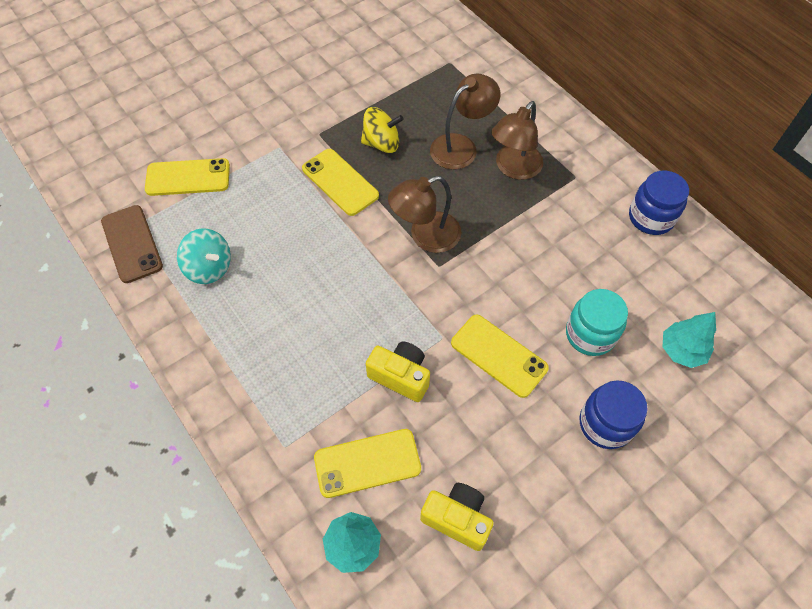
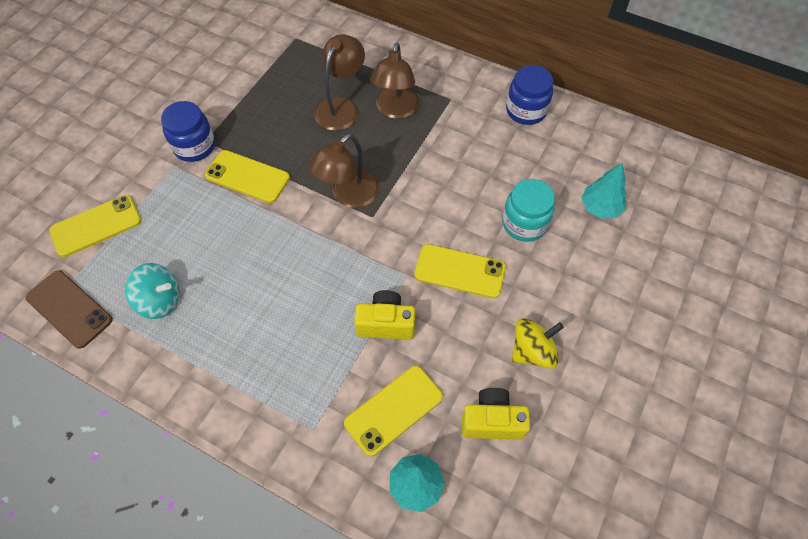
camera: 25 degrees left, 0 degrees up
yellow spinning top [361,107,404,153] -> yellow spinning top moved to [512,318,564,369]
blue jar [580,380,647,449] -> blue jar moved to [161,101,215,162]

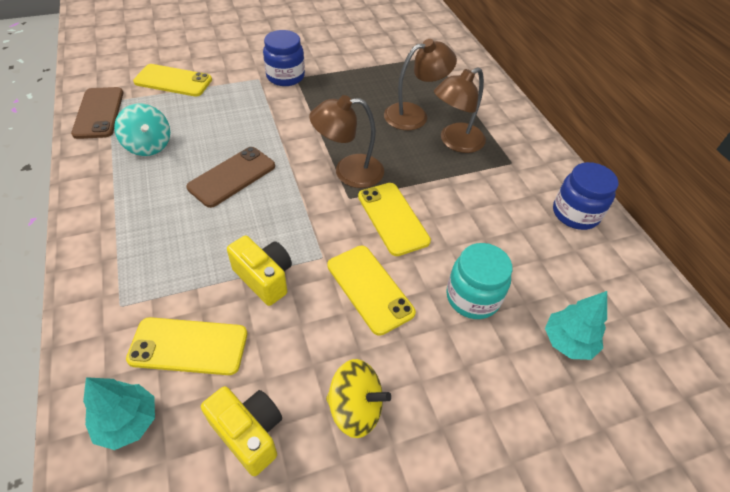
camera: 40 degrees right, 10 degrees down
yellow phone [205,150,290,203] -> yellow phone moved to [358,183,431,256]
none -> brown phone [186,147,275,208]

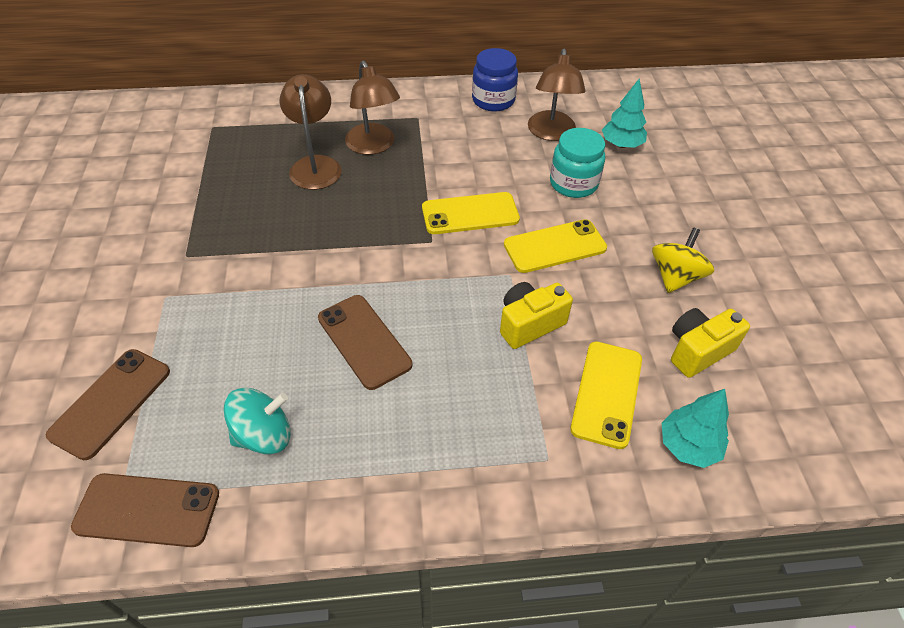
camera: 75 degrees left, 0 degrees up
yellow phone [133,64,212,96] -> brown phone [46,349,170,460]
blue jar [263,30,305,86] -> none
brown lamp [309,95,384,188] -> brown lamp moved to [528,49,585,141]

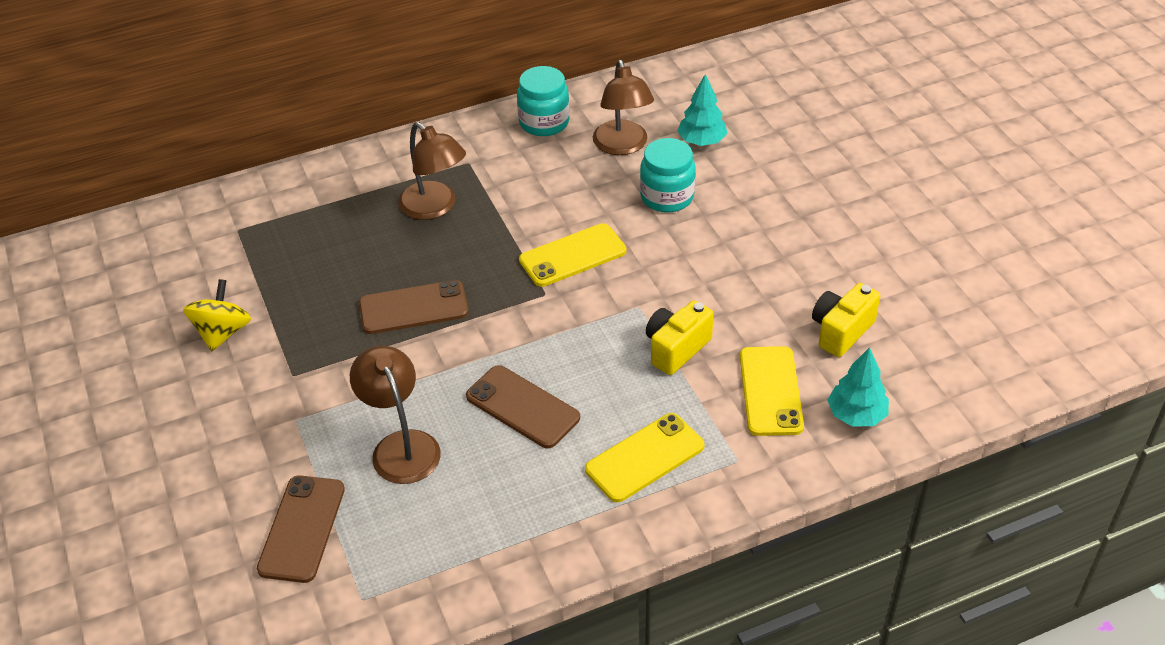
camera: 15 degrees left, 5 degrees down
brown phone [71,473,219,547] -> brown phone moved to [359,280,469,334]
turquoise spinning top [224,388,291,454] -> none
brown lamp [280,74,342,190] -> brown lamp moved to [350,346,441,484]
blue jar [472,48,518,112] -> turquoise jar [517,66,570,136]
yellow phone [504,219,607,273] -> yellow phone moved to [585,413,704,502]
yellow spinning top [652,228,714,293] -> yellow spinning top moved to [183,279,251,351]

